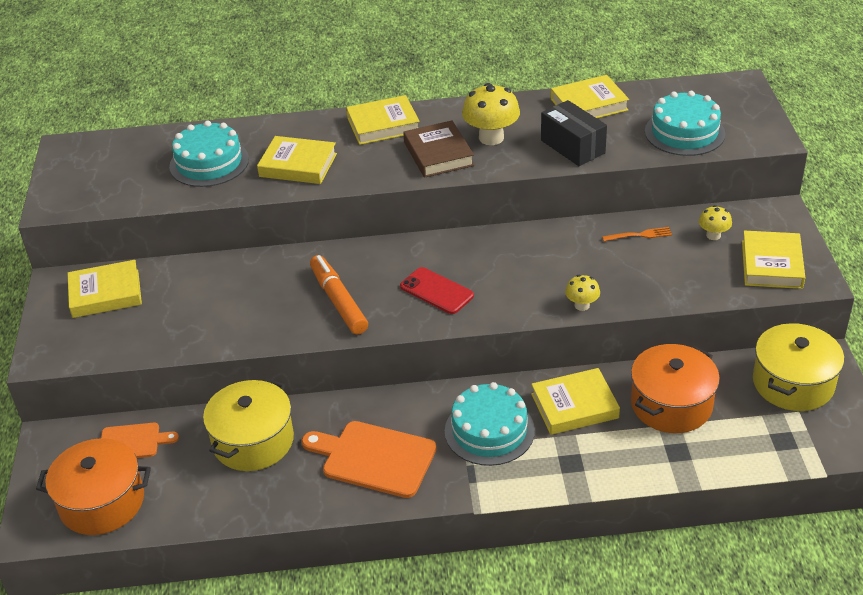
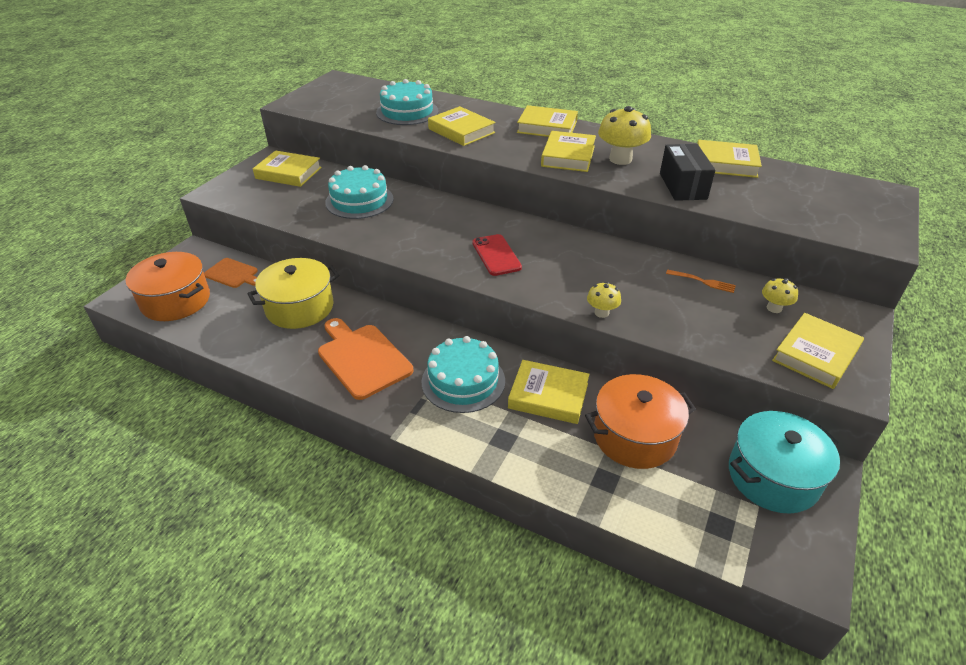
camera: 30 degrees right, 0 degrees up
orange marker [310,255,368,335] -> none
brown book [403,120,474,178] -> yellow book [541,131,596,172]
turquoise cake [645,91,725,156] -> turquoise cake moved to [325,165,394,219]
yellow pot [753,323,844,411] -> turquoise pot [729,411,840,514]

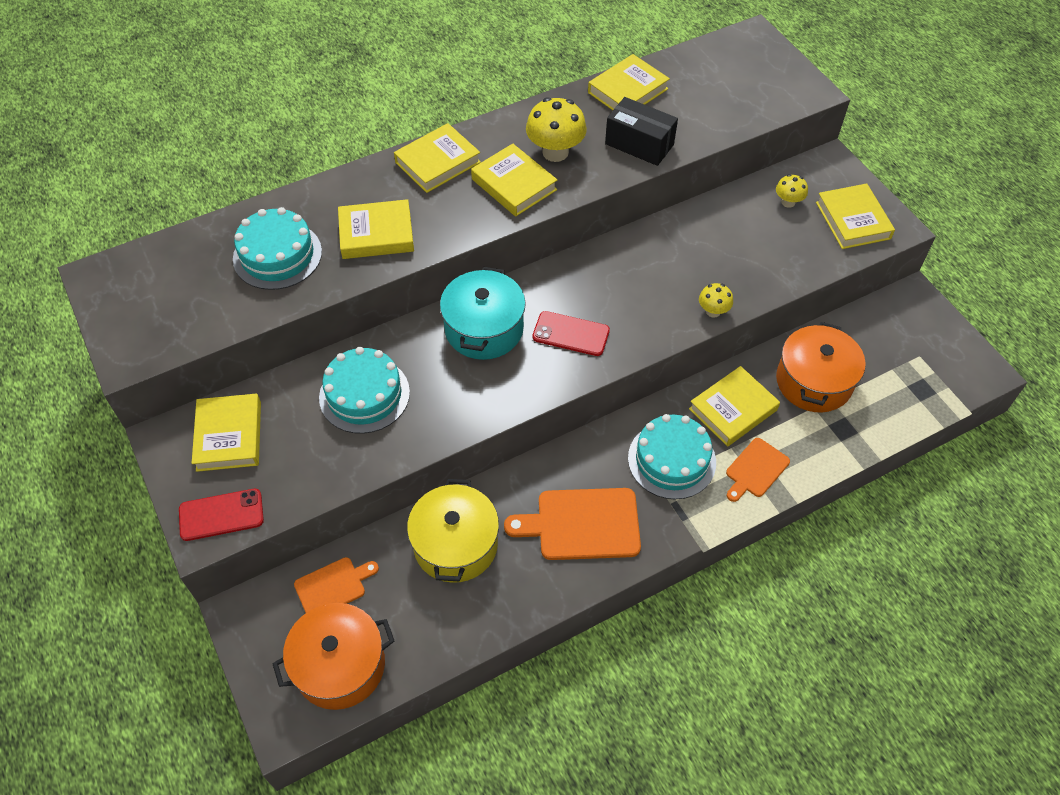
camera: 55 degrees left, 15 degrees up
yellow book [253,150,322,187] -> yellow book turned 60 degrees counterclockwise [192,393,261,472]
orange fork [666,269,736,293] -> none
turquoise pot [729,411,840,514] -> turquoise pot moved to [440,267,526,360]
none -> red phone [179,489,264,541]
none -> orange cutting board [726,438,790,502]

